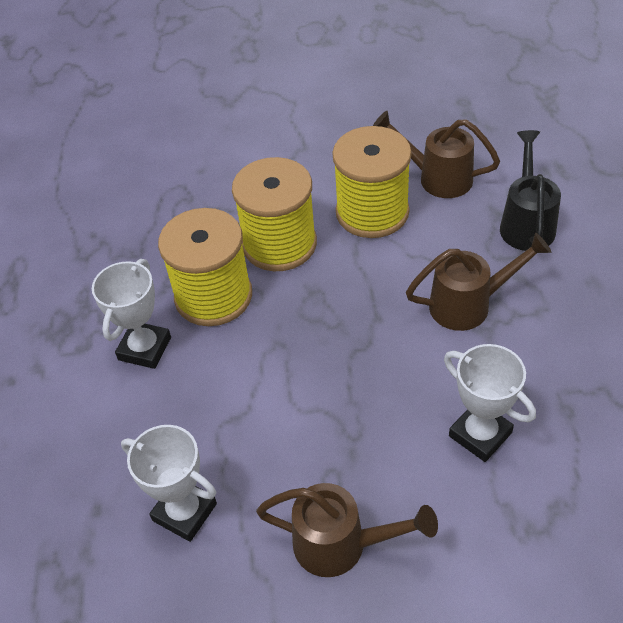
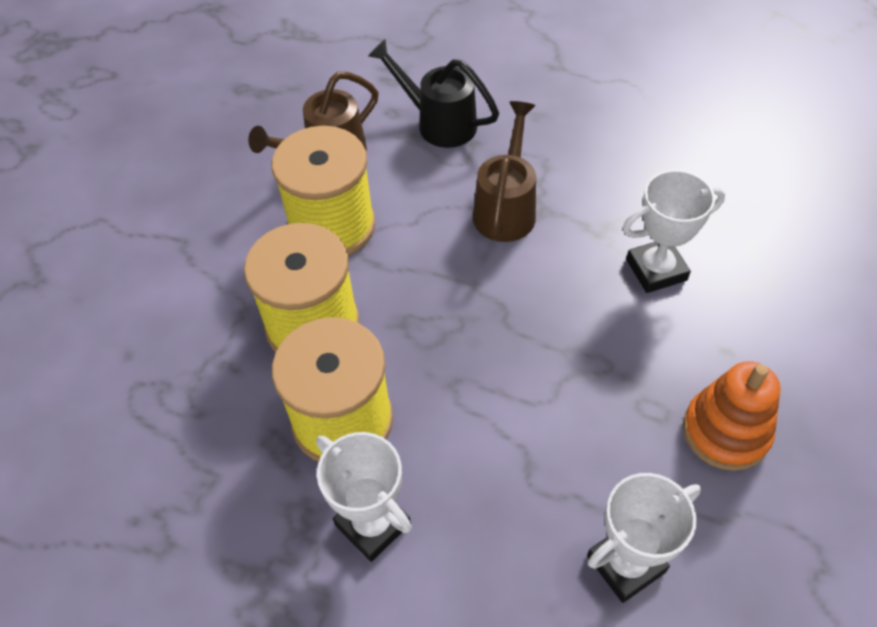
camera: 65 degrees left, 5 degrees up
brown watering can [256,483,438,577] -> orange stacking toy [683,361,781,471]

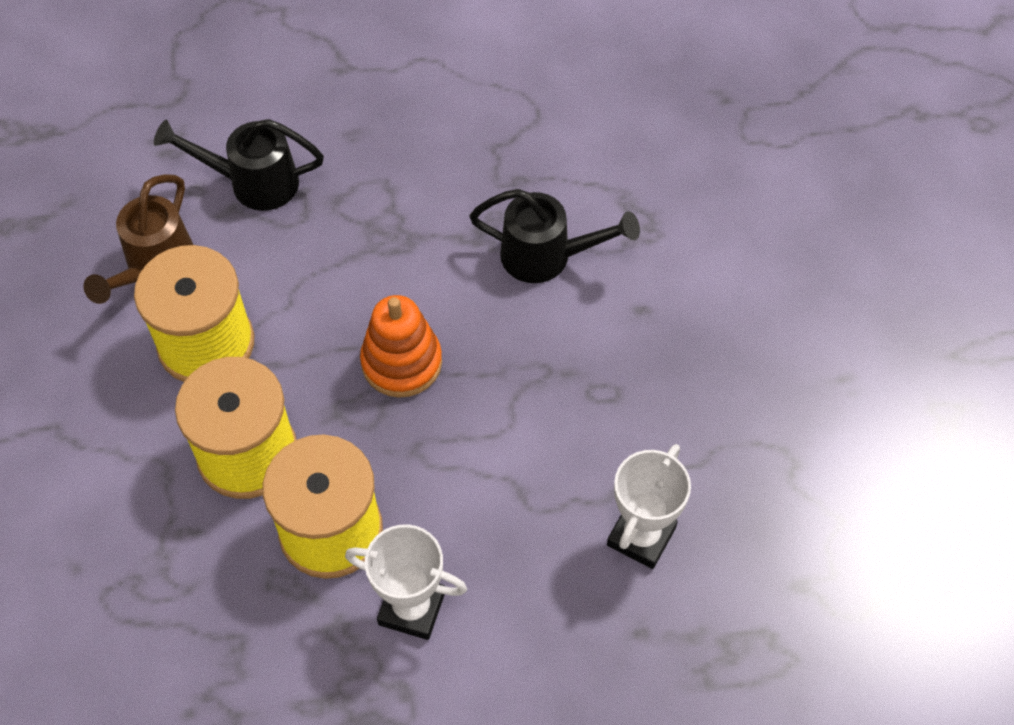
camera: 30 degrees left, 5 degrees up
brown watering can [473,101,536,242] -> none
white trophy [623,170,725,293] -> black watering can [469,189,640,283]
orange stacking toy [683,361,781,471] -> orange stacking toy moved to [360,295,442,398]

